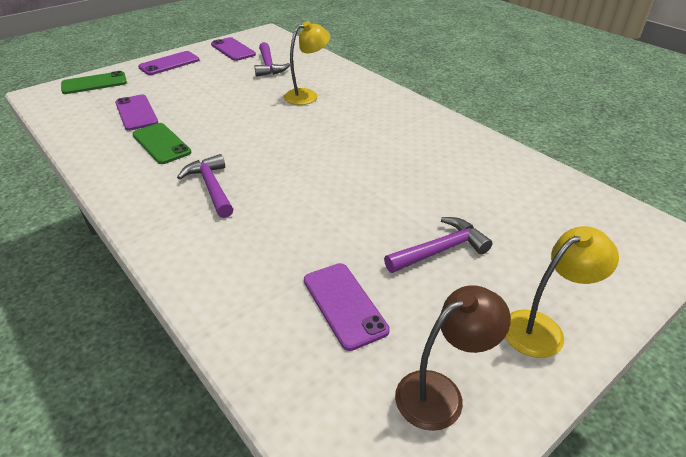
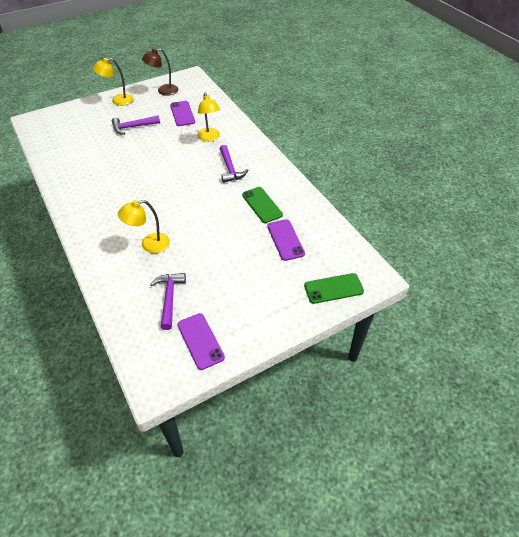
camera: 170 degrees left, 10 degrees up
purple phone [138,51,199,75] -> none
none -> yellow lamp [197,93,220,142]

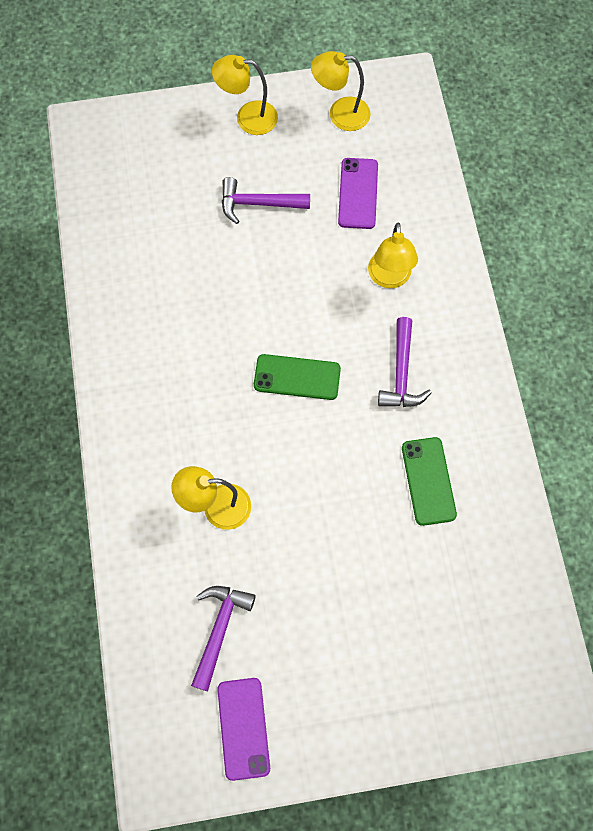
camera: 20 degrees right, 20 degrees up
brown lamp [142,48,178,96] -> yellow lamp [311,51,371,131]
purple phone [267,219,305,261] -> none
green phone [304,273,364,304] -> green phone moved to [254,354,341,400]

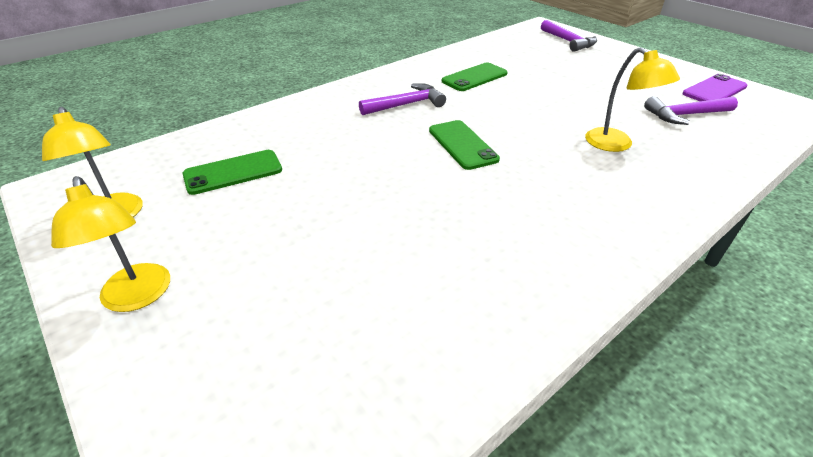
camera: 120 degrees left, 30 degrees down
purple hammer [222,177,310,224] -> purple hammer moved to [541,20,597,52]
purple phone [338,158,378,229] -> green phone [182,150,282,195]
yellow lamp [368,222,418,288] -> none

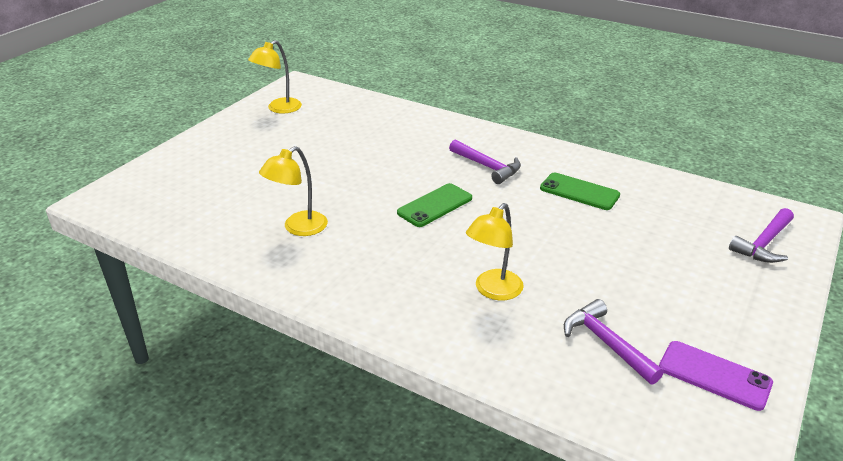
camera: 70 degrees right, 5 degrees down
yellow lamp [51,176,170,312] -> yellow lamp moved to [259,146,328,236]
green phone [182,150,282,195] -> none

